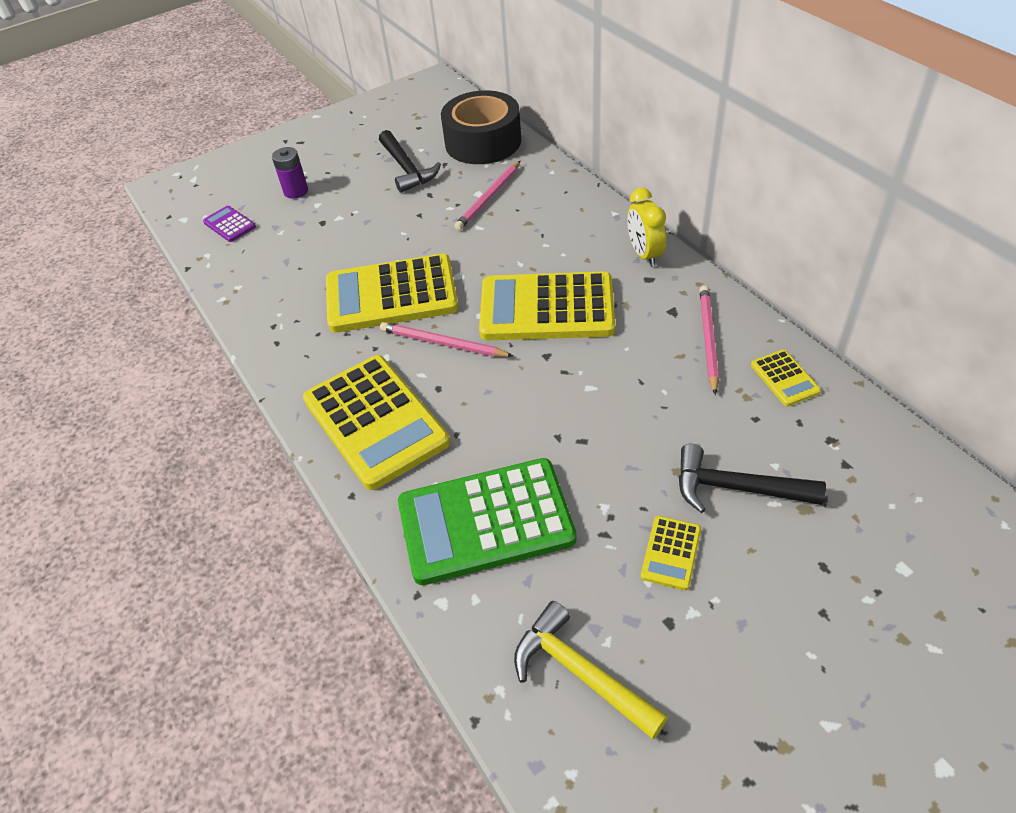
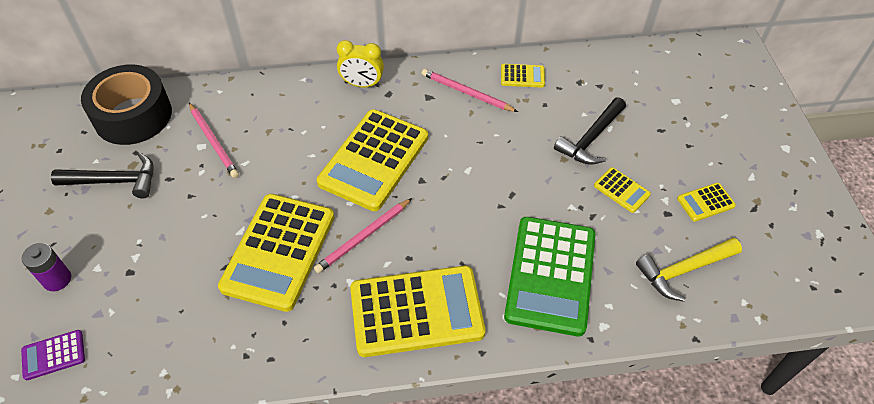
camera: 70 degrees left, 5 degrees up
none -> yellow calculator [677,183,736,222]

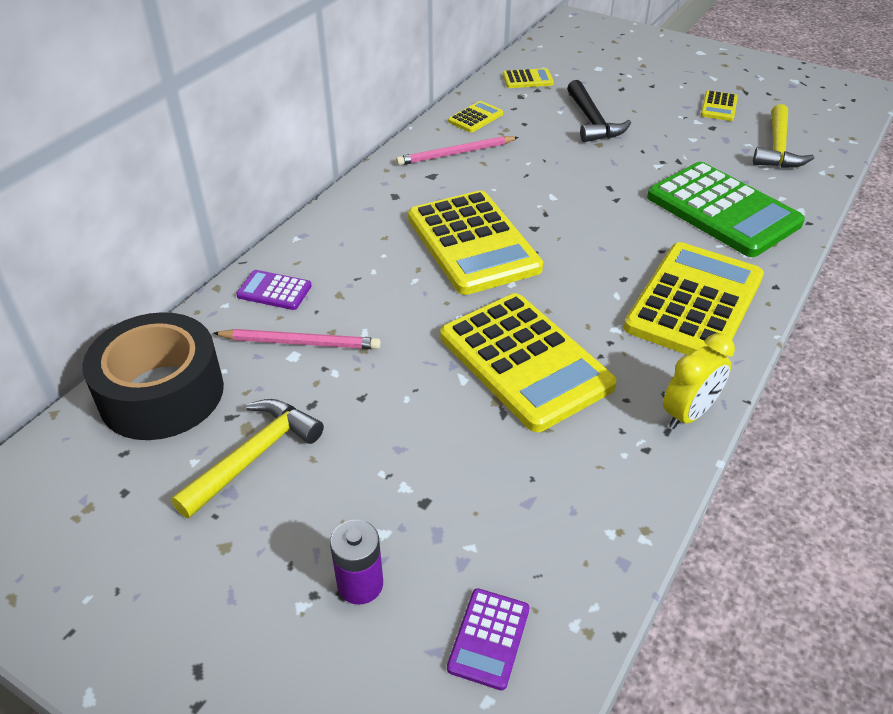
camera: 50 degrees left, 10 degrees down
black hammer [51,153,154,198] -> yellow hammer [171,399,324,518]
pink pencil [314,198,412,273] -> none
yellow clock [337,40,384,87] -> yellow clock moved to [663,333,735,429]
yellow calculator [594,167,651,213] -> yellow calculator moved to [503,68,554,88]
none -> purple calculator [236,270,312,310]

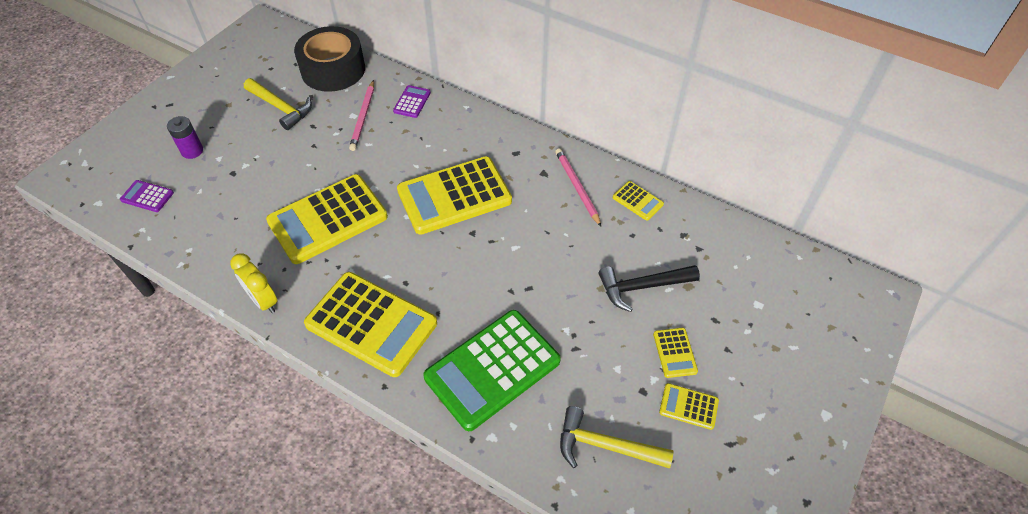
camera: 90 degrees right, 10 degrees up
yellow calculator [503,68,554,88] -> yellow calculator moved to [653,328,698,378]

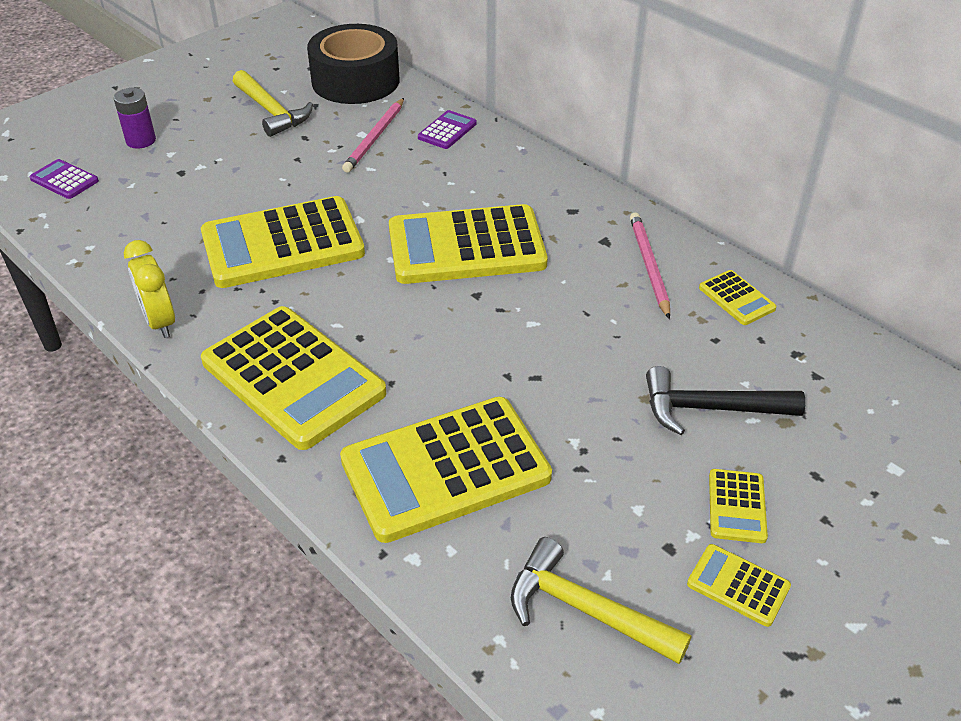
camera: 15 degrees right, 10 degrees down
green calculator [423,310,561,431] -> yellow calculator [340,397,552,543]

